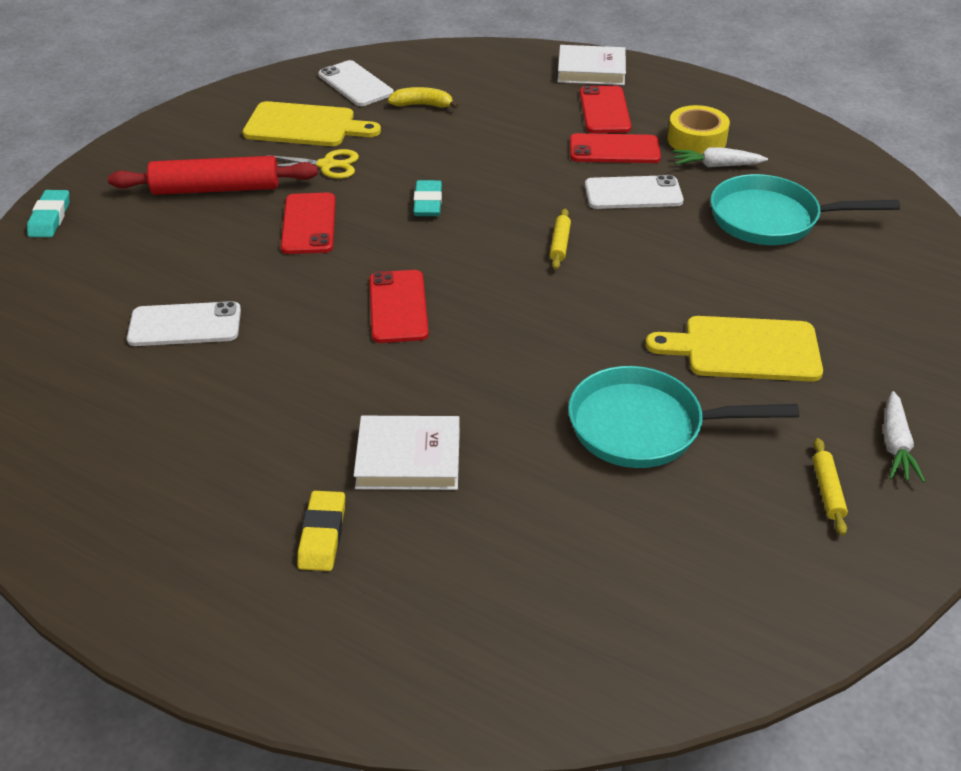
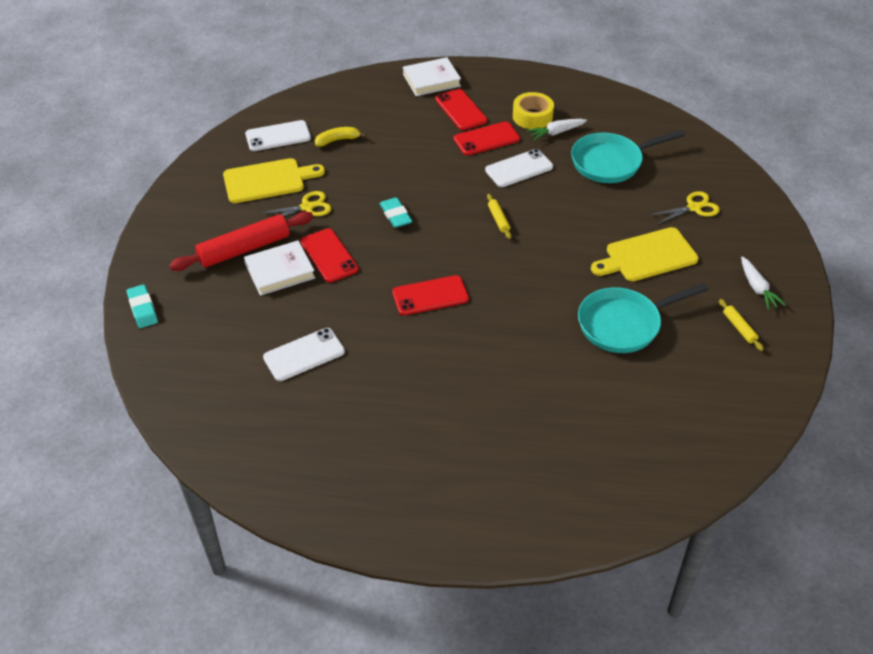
camera: 25 degrees left, 5 degrees up
yellow eraser [297,491,345,571] -> none
white phone [318,60,393,106] -> white phone turned 45 degrees counterclockwise [245,120,311,151]
white book [354,416,460,490] -> white book moved to [244,240,315,296]
red phone [369,270,429,343] -> red phone turned 75 degrees counterclockwise [392,275,469,315]
none -> yellow scissors [649,191,720,225]

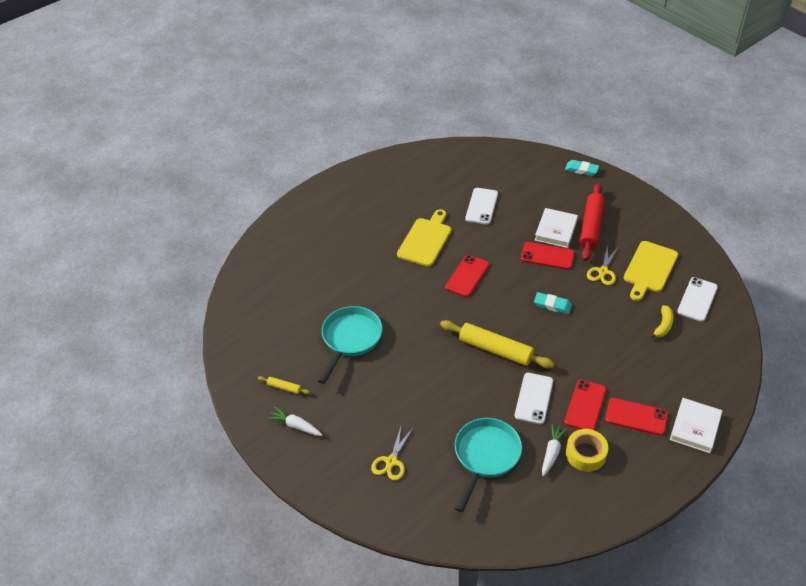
camera: 135 degrees right, 0 degrees up
yellow rolling pin [487,194,512,239] -> yellow rolling pin [440,320,554,369], size x2.21
yellow cutting board [591,227,699,281] -> yellow cutting board moved to [397,209,451,267]

